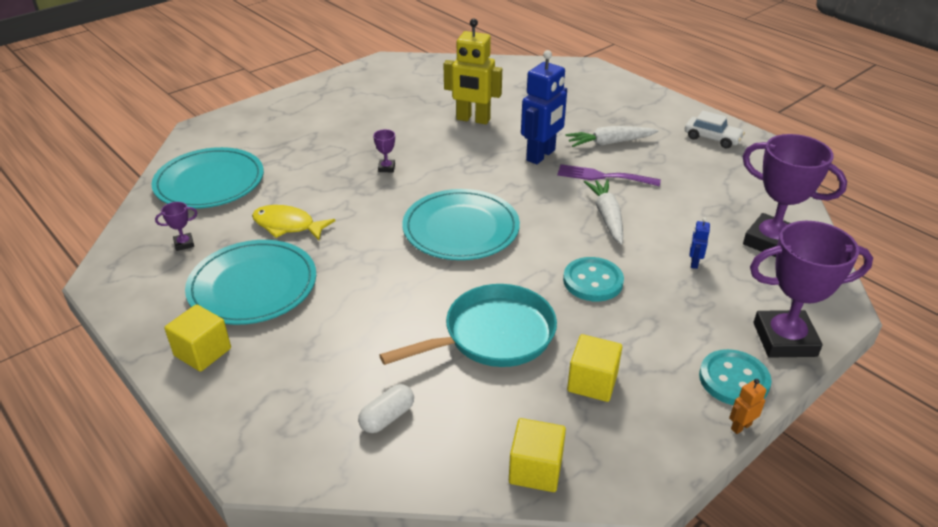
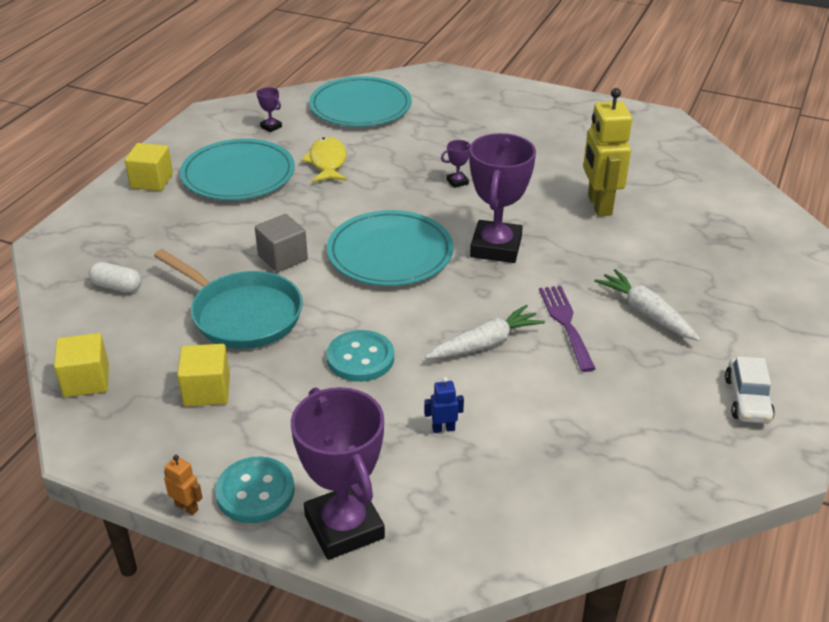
camera: 65 degrees right, 0 degrees up
blue robot [521,50,567,164] -> none
purple trophy [743,134,847,257] -> purple trophy moved to [469,133,536,263]
none -> grey cube [255,214,308,272]

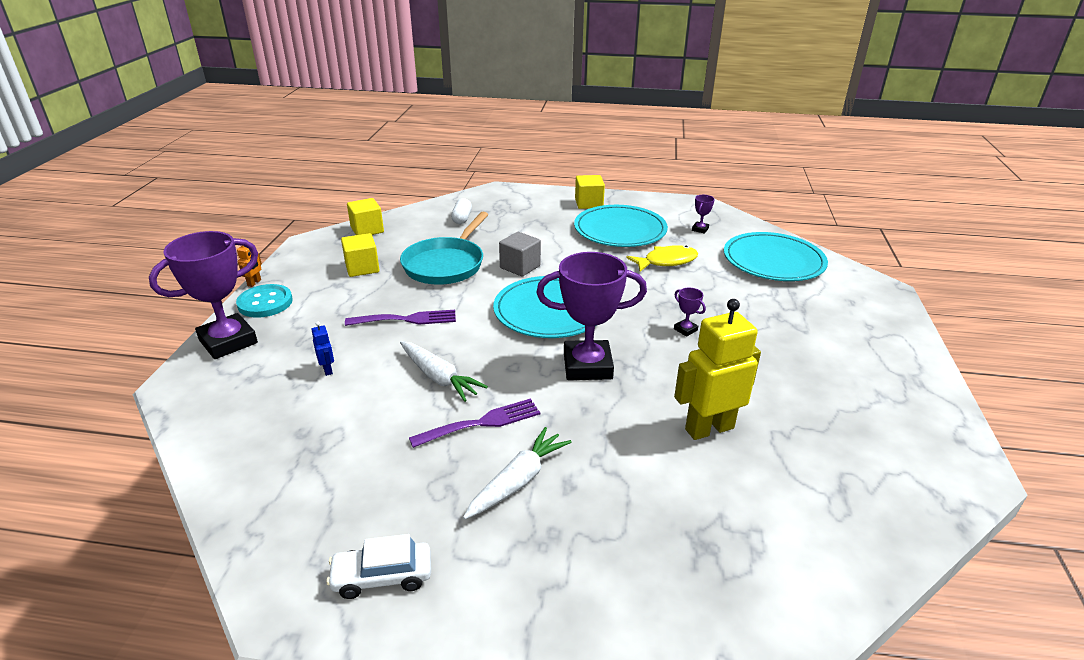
camera: 75 degrees right, 5 degrees down
turquoise button [327,330,394,382] -> purple fork [345,310,456,326]

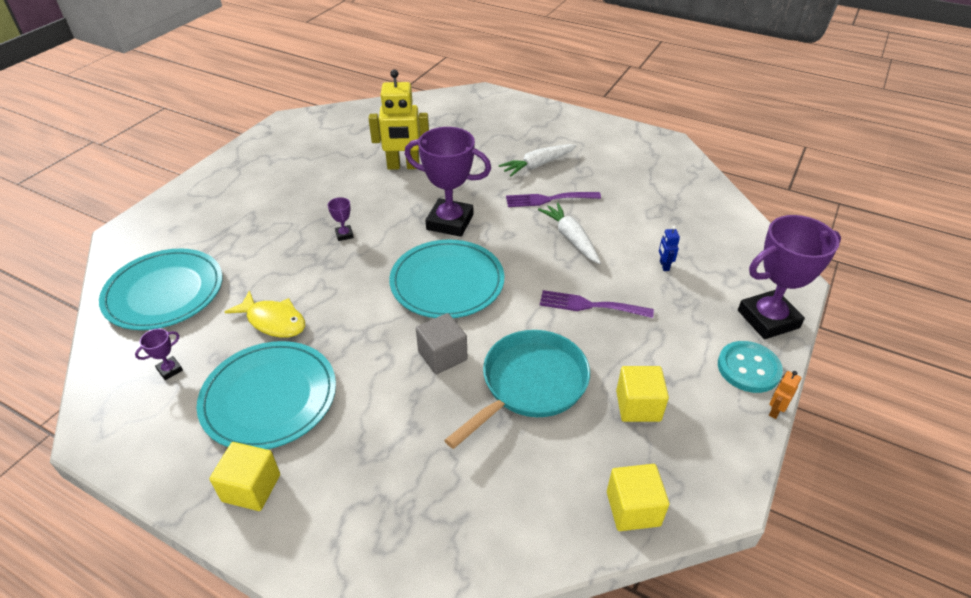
camera: 160 degrees left, 10 degrees up
white car [326,534,431,599] -> none
white capsule [451,198,472,224] -> none
yellow fish [626,245,698,272] -> yellow fish turned 150 degrees counterclockwise [225,290,305,338]

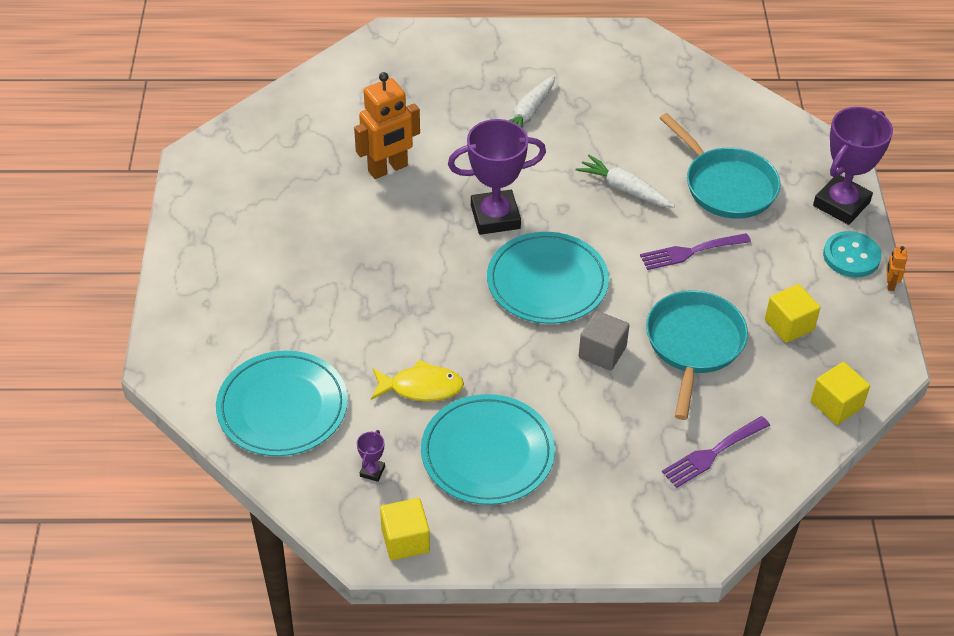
camera: 30 degrees left, 5 degrees up
yellow cube [209,442,280,511] -> yellow cube moved to [380,498,430,560]
purple trophy [328,197,354,241] -> none
yellow robot [368,69,429,170] -> orange robot [354,72,420,179]
purple fork [506,192,601,207] -> purple fork moved to [662,416,770,488]
blue robot [659,226,680,271] -> turquoise pan [660,113,781,219]

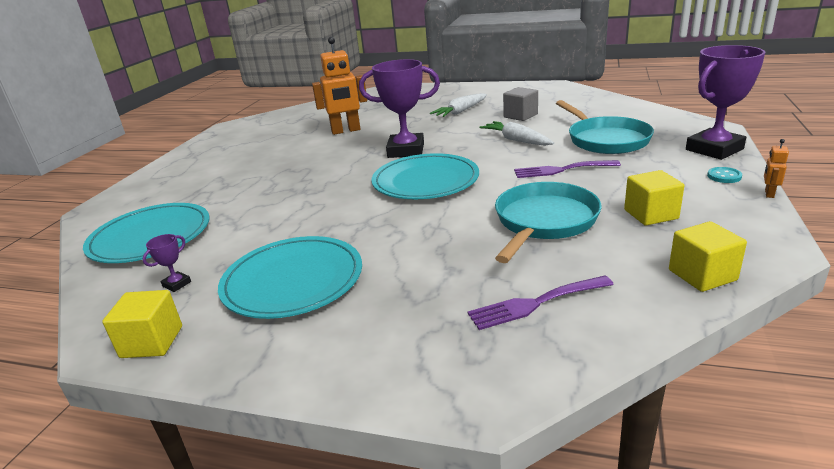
camera: 20 degrees right, 20 degrees down
yellow fish [371,360,464,401] -> none
grey cube [579,311,629,371] -> grey cube moved to [503,87,538,121]
turquoise button [823,231,881,277] -> turquoise button [707,167,742,183], size x0.55

